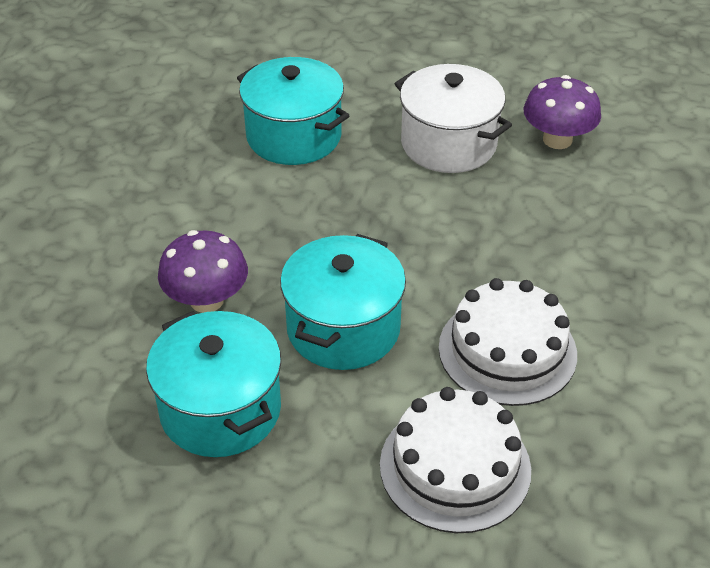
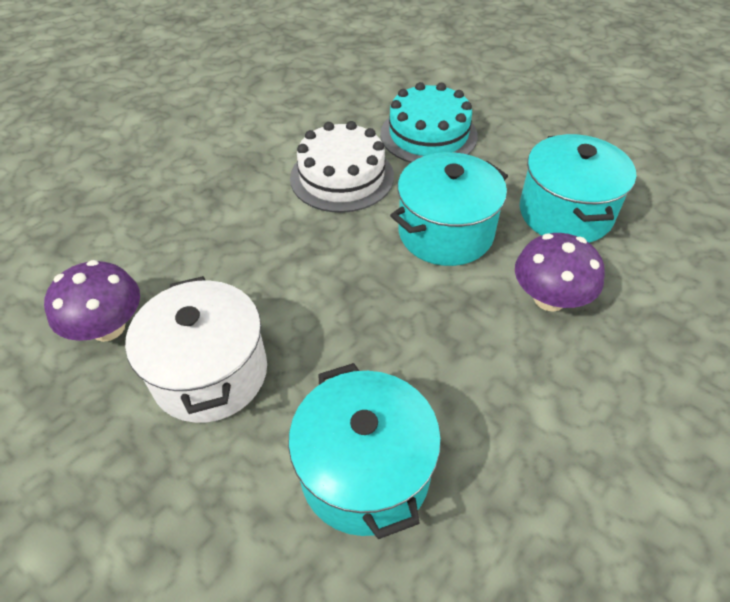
camera: 150 degrees left, 5 degrees up
white cake [380,387,531,533] -> turquoise cake [380,82,478,163]

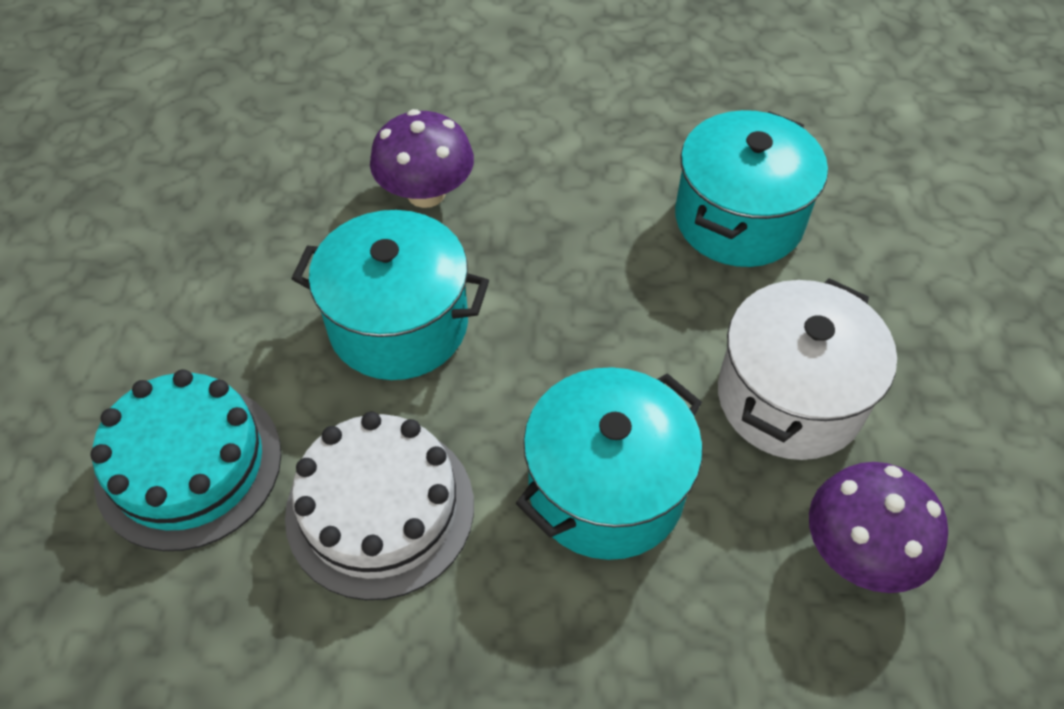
camera: 130 degrees left, 5 degrees up
turquoise pot [520,134,636,243] -> turquoise pot moved to [516,367,703,560]

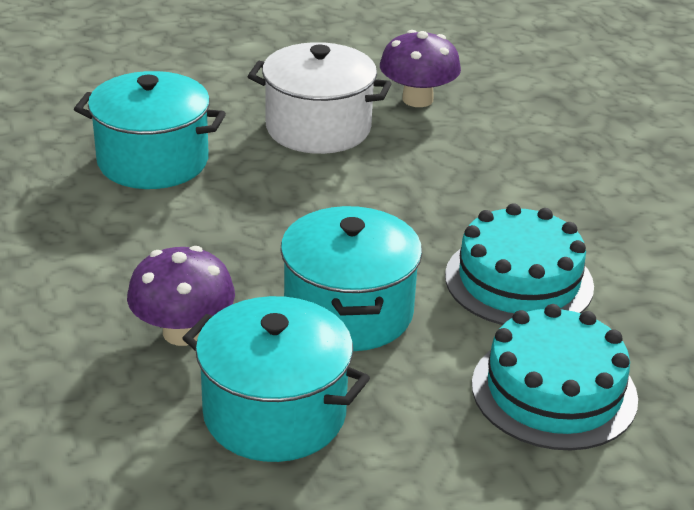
camera: 110 degrees left, 20 degrees down
white cake [285,412,474,600] -> turquoise cake [445,203,594,325]
turquoise pot [516,367,703,560] -> turquoise pot moved to [182,296,370,462]

